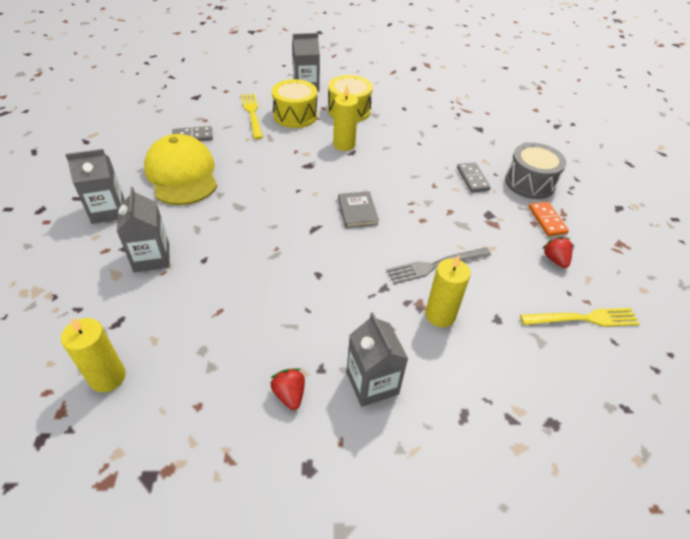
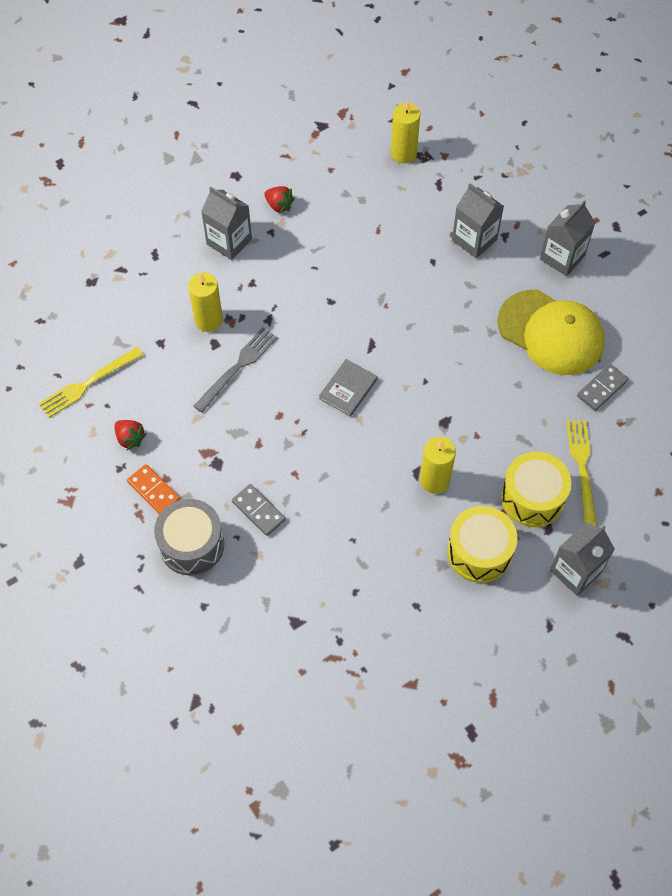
camera: 150 degrees right, 15 degrees up
yellow fork [241,93,263,139] -> yellow fork turned 135 degrees counterclockwise [566,420,597,526]
grey book [338,191,379,228] -> grey book turned 75 degrees clockwise [319,359,378,417]

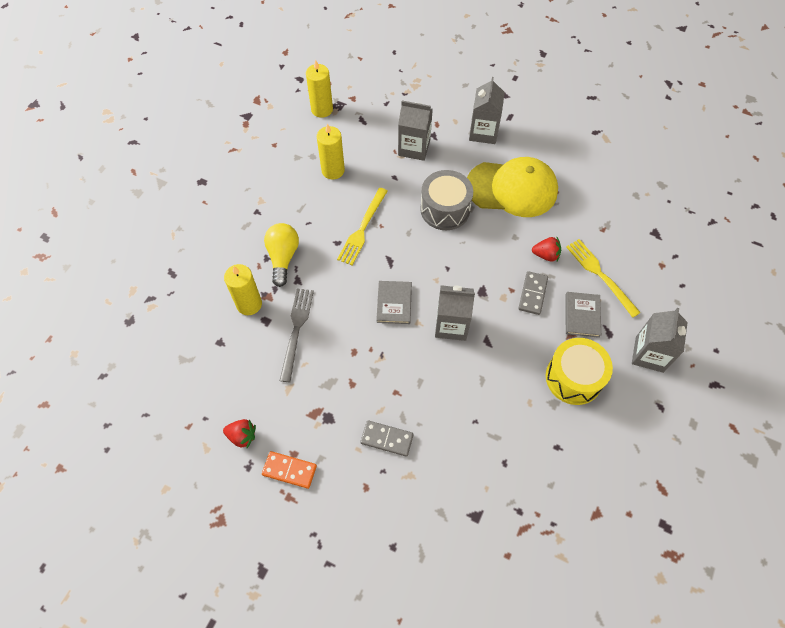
camera: 30 degrees left, 0 degrees up
yellow fork [38,347,143,418] -> yellow fork moved to [337,188,388,265]
grey drum [154,499,224,575] -> grey drum moved to [420,170,473,230]
grey carton [201,186,252,260] -> grey carton moved to [435,285,475,341]
red strawberry [264,186,295,214] -> red strawberry moved to [532,237,561,262]
yellow candle [420,437,456,494] -> yellow candle moved to [317,124,345,179]
yellow drum [501,452,571,527] -> grey book [566,292,601,338]
grey domino [577,364,628,411] -> grey domino moved to [518,271,548,315]
none -> yellow light bulb [264,223,299,287]

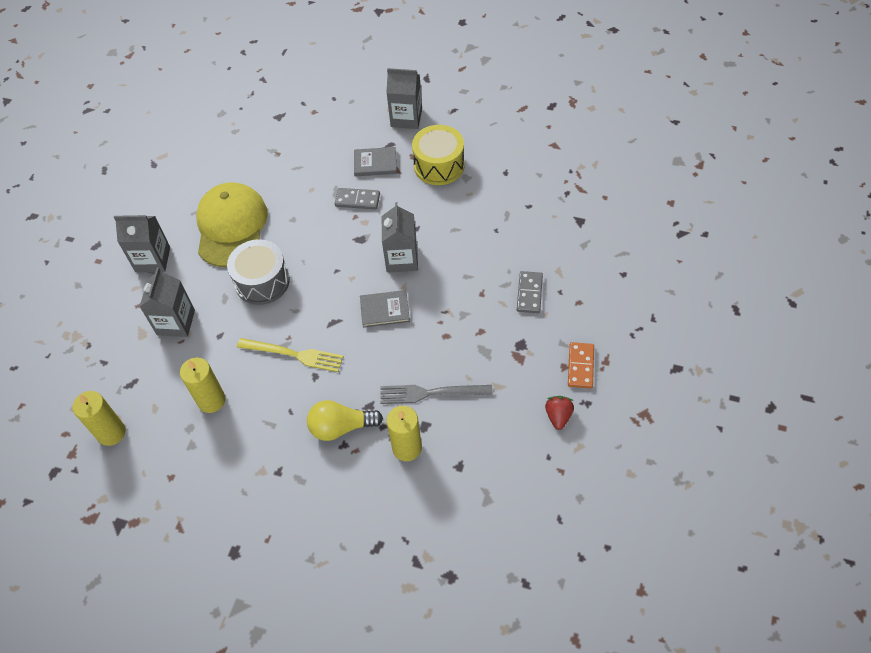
camera: 95 degrees left, 5 degrees down
red strawberry [532,237,561,262] -> none
yellow fork [566,239,641,318] -> none

